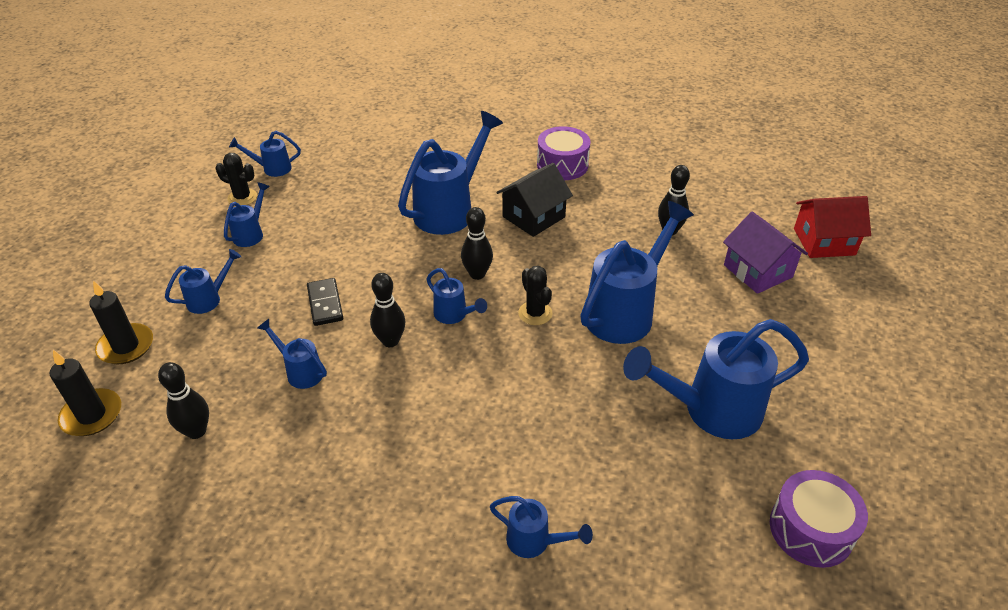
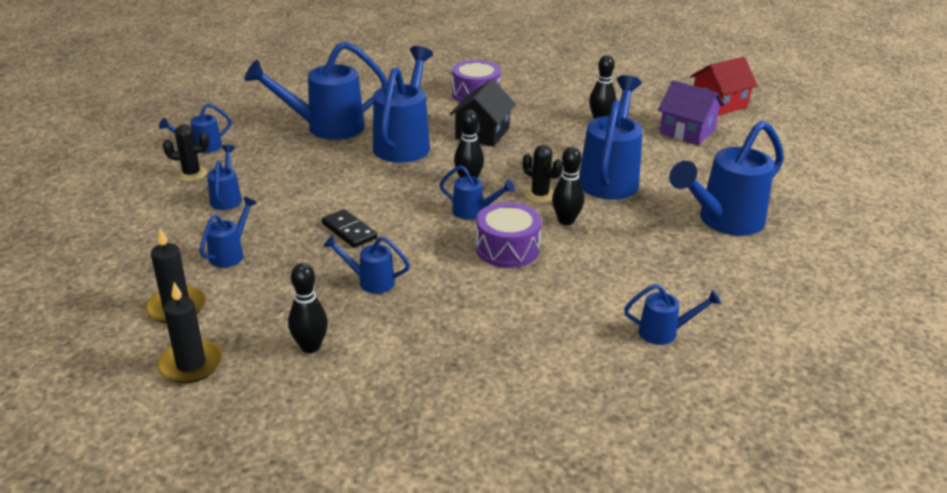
camera: 25 degrees left, 10 degrees down
black bowling pin [370,273,406,347] -> black bowling pin moved to [552,147,584,225]
purple drum [770,470,868,568] -> purple drum moved to [476,202,542,268]
none -> blue watering can [244,41,388,140]

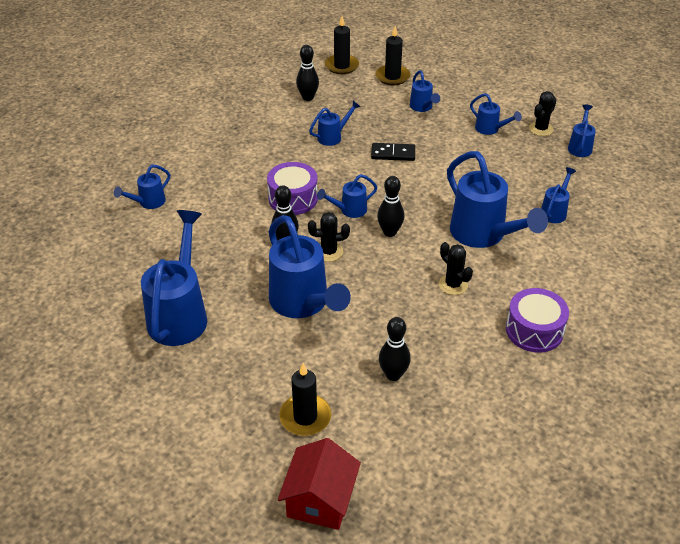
camera: 135 degrees right, 10 degrees up
blue watering can [244,41,388,140] -> blue watering can [541,167,576,223], size x0.49
black house [449,79,516,147] -> black cactus [439,242,473,295]
purple house [658,80,724,145] -> black candle [279,363,331,436]

